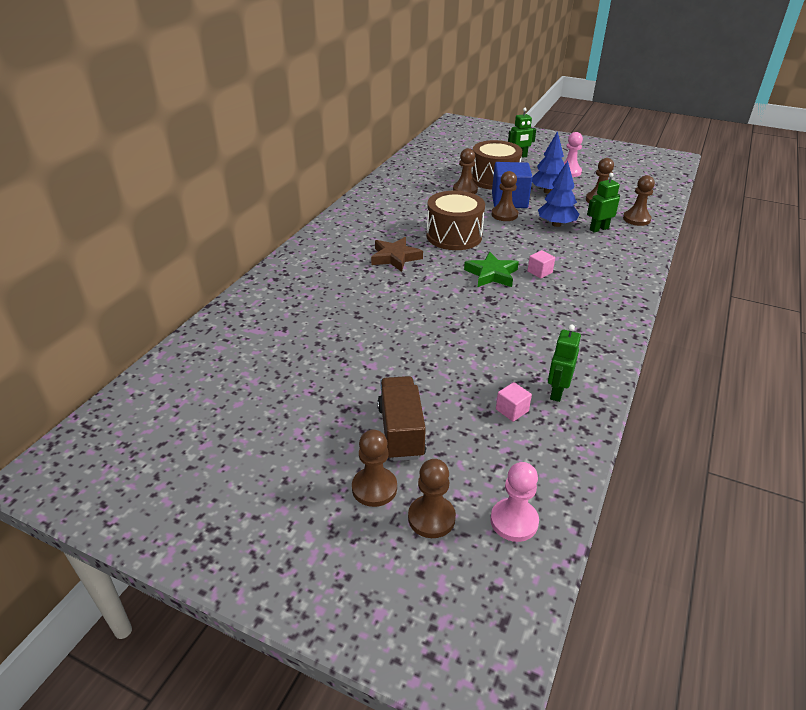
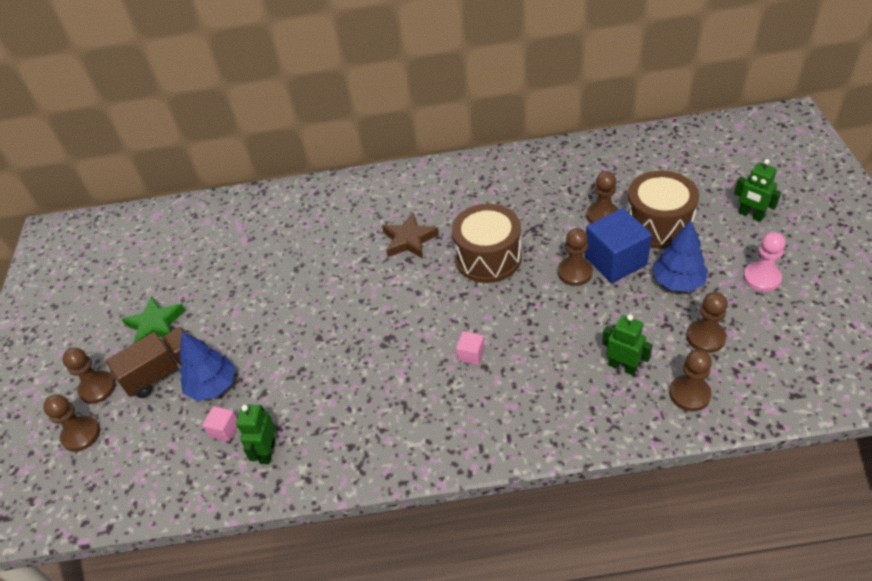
camera: 65 degrees right, 10 degrees up
green star [464,252,519,287] -> green star moved to [122,296,185,344]
pink pawn [490,462,539,542] -> none
blue tree [538,161,579,227] -> blue tree moved to [180,332,235,401]
green robot [548,324,581,402] -> green robot turned 75 degrees counterclockwise [236,405,276,464]

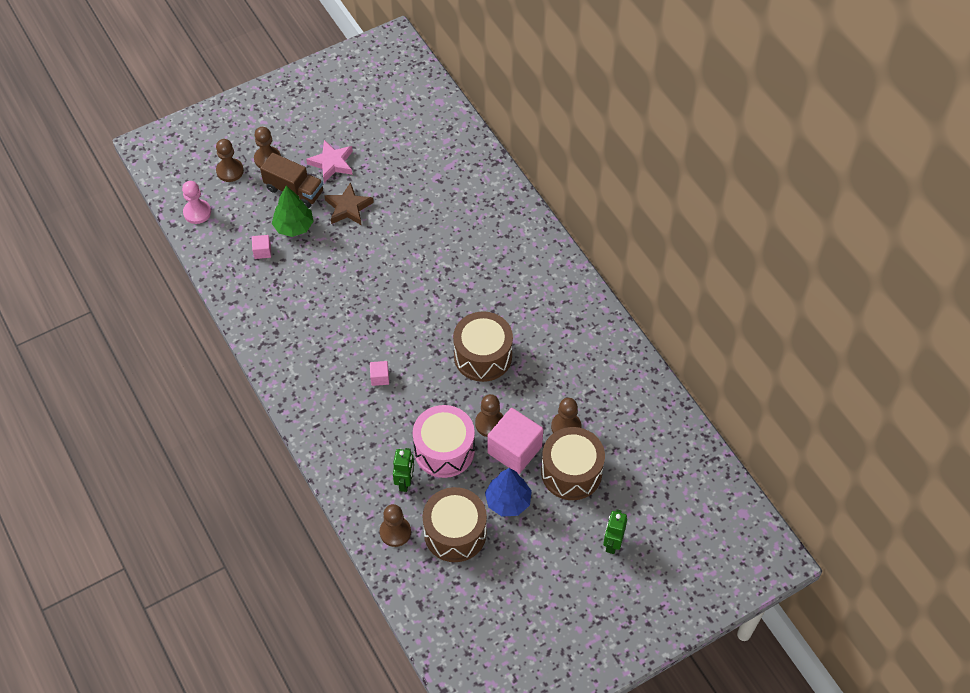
camera: 60 degrees right, 10 degrees up
green star [122,296,185,344] -> pink star [306,140,353,182]
blue tree [180,332,235,401] -> green tree [272,186,314,237]
green robot [236,405,276,464] -> none
brown star [382,213,439,259] -> brown star moved to [324,182,374,225]
blue cube [584,208,652,283] -> pink cube [487,408,543,474]
brown pawn [686,292,728,353] -> brown drum [423,487,487,562]
pink pawn [743,232,786,292] -> pink pawn moved to [182,181,211,224]
none -> pink drum [413,405,475,478]

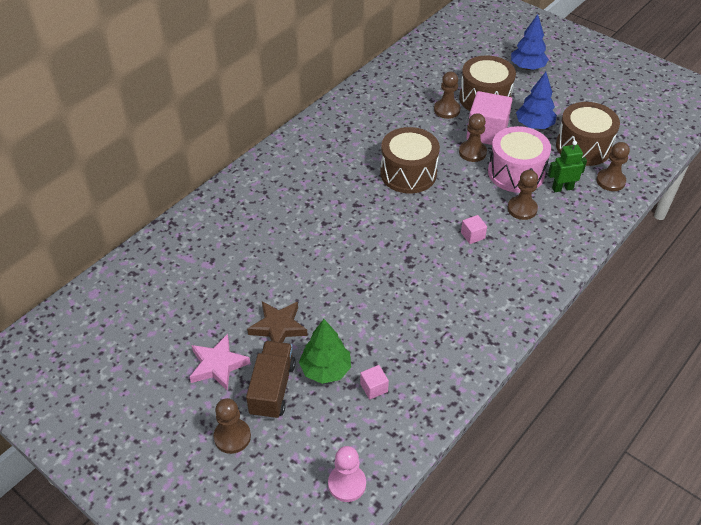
camera: 110 degrees left, 10 degrees down
brown pawn [216,139,244,182] -> brown pawn moved to [508,170,538,220]
green robot [603,509,627,554] -> blue tree [511,14,549,70]

